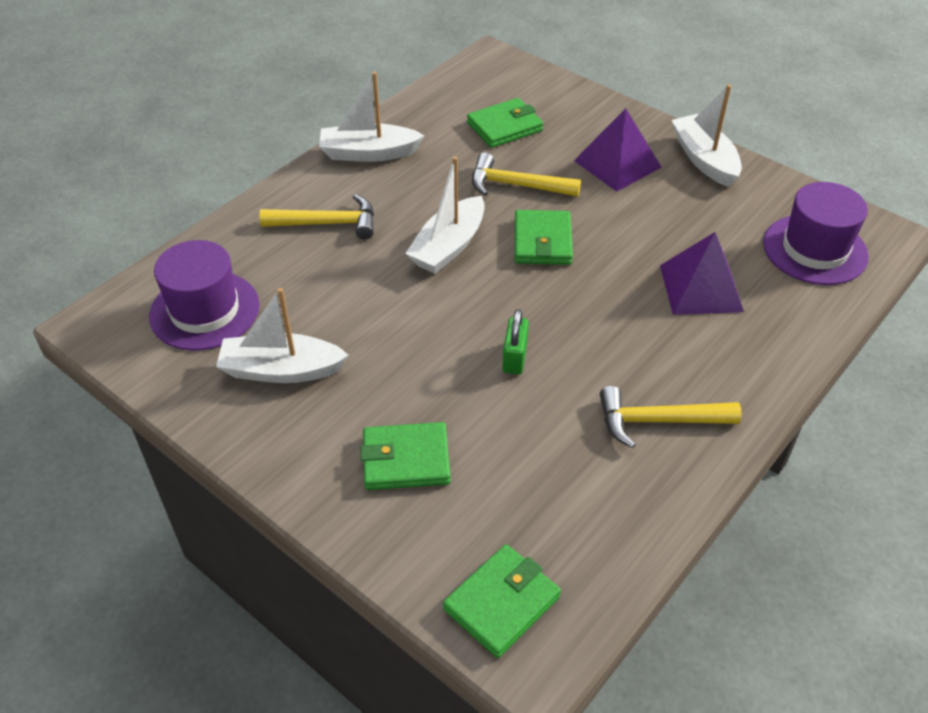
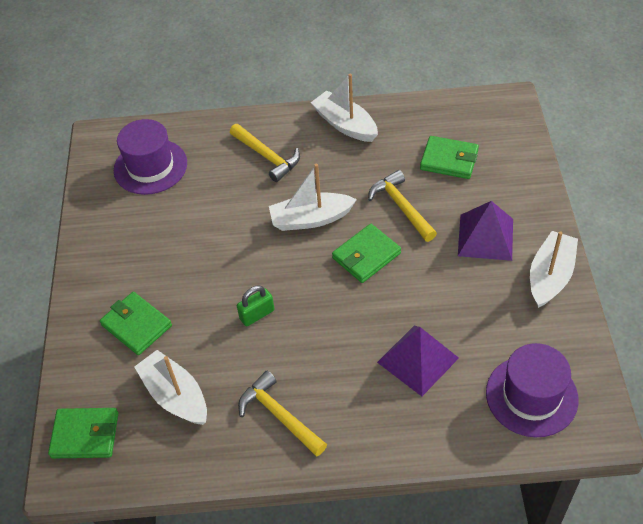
camera: 50 degrees right, 5 degrees up
white boat [216,288,349,383] -> white boat moved to [134,350,207,425]

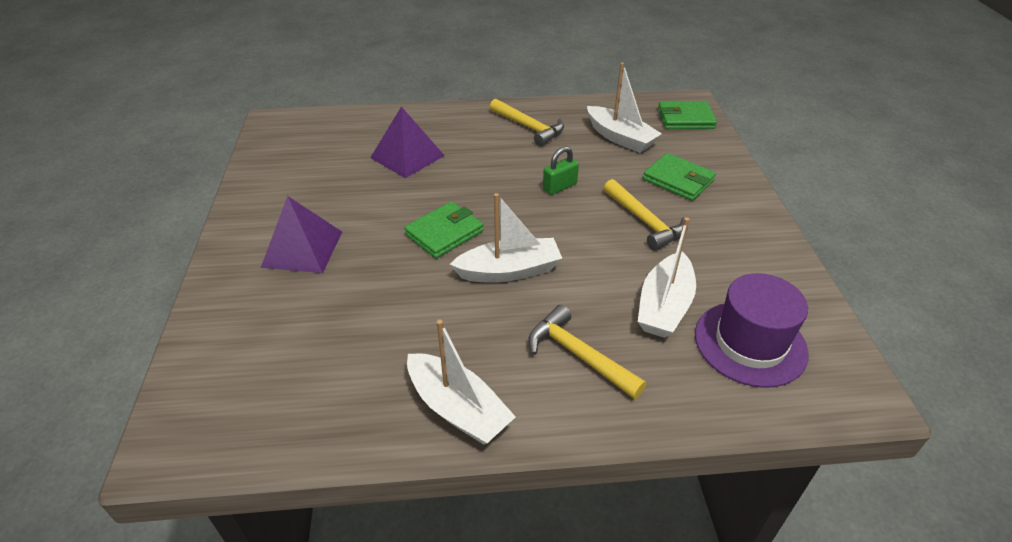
camera: 175 degrees right, 10 degrees down
yellow hammer [368,170,437,242] -> yellow hammer moved to [604,179,688,251]
green wallet [420,136,479,179] -> none
purple hat [486,343,579,437] -> none
white boat [530,231,578,308] -> white boat moved to [638,217,696,338]

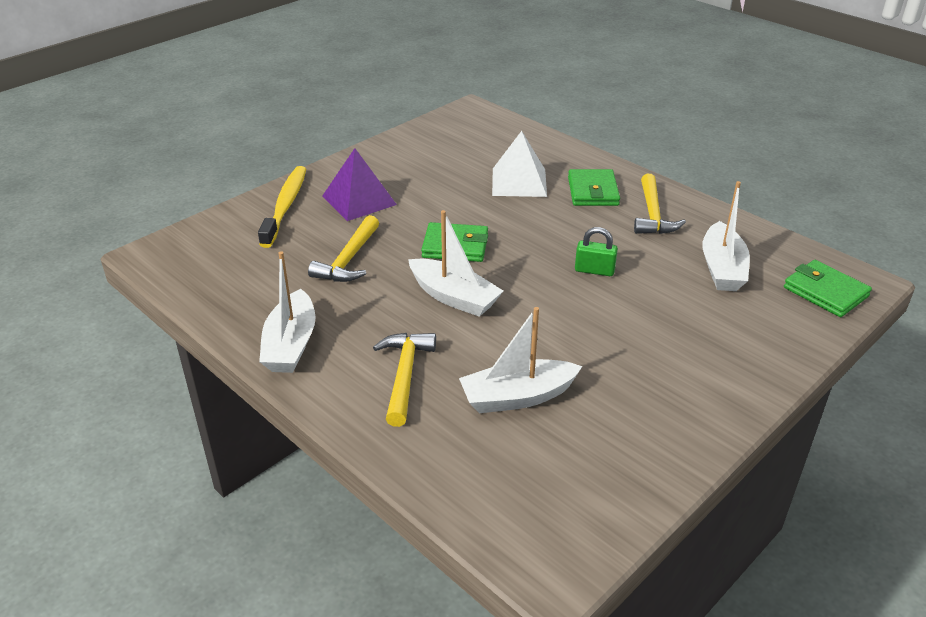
camera: 50 degrees right, 5 degrees down
purple pyramid [370,107,445,178] -> white pyramid [492,131,547,197]
yellow hammer [604,179,688,251] -> yellow hammer moved to [308,215,379,282]
green wallet [643,153,716,201] -> green wallet moved to [568,169,620,206]
purple hat [695,273,809,388] -> none
none -> yellow toothbrush [258,166,306,248]

